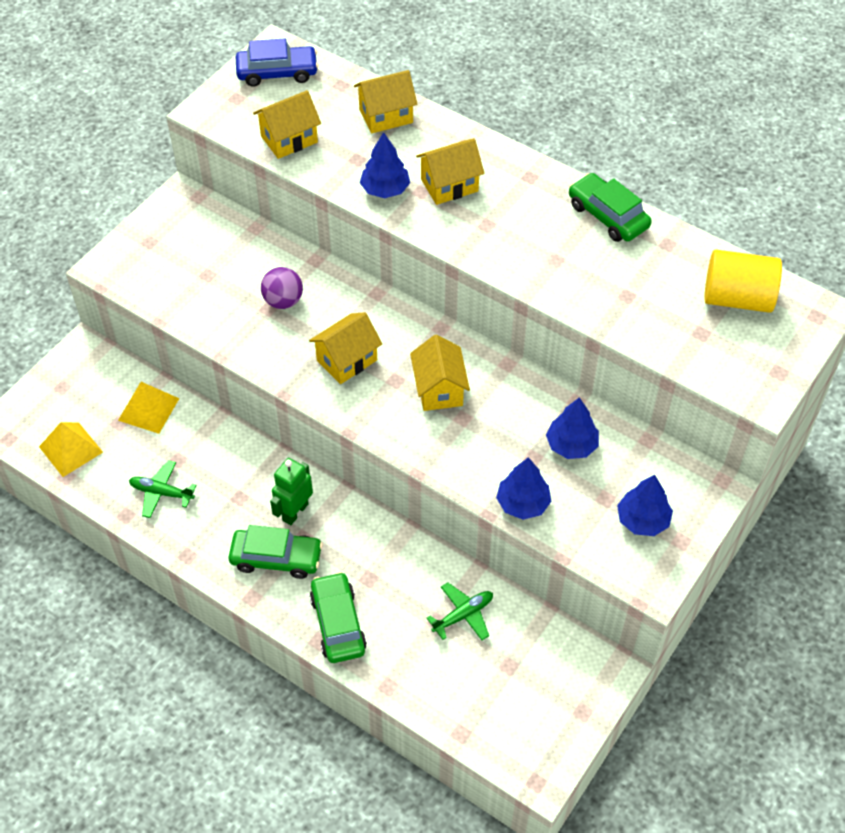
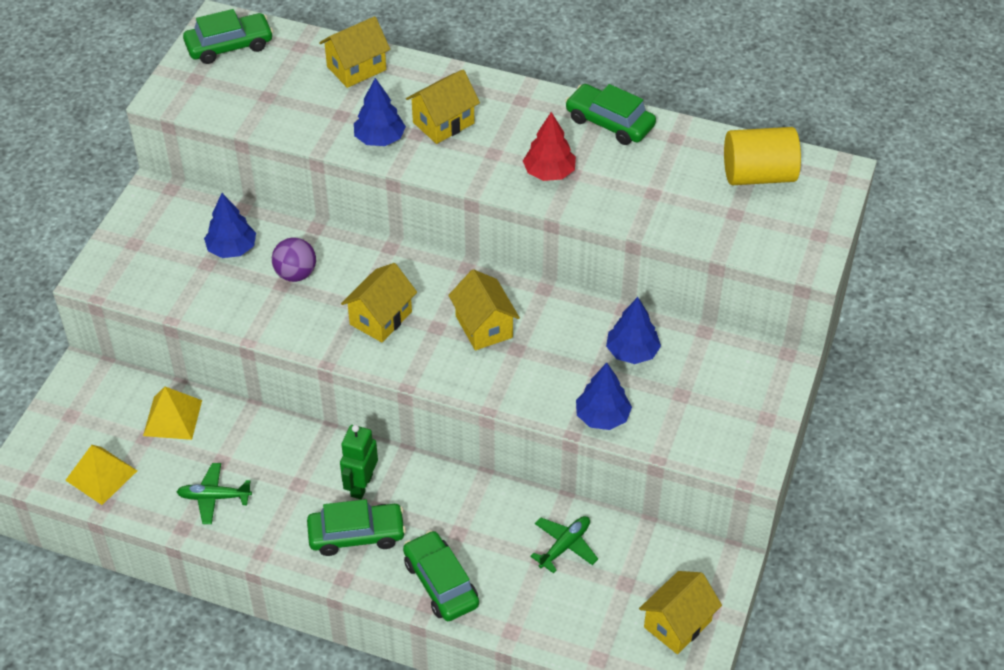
camera: 15 degrees left, 5 degrees down
blue car [236,38,318,87] -> green car [183,9,273,64]
yellow house [253,90,321,159] -> yellow house moved to [639,571,722,654]
blue tree [617,475,673,536] -> blue tree moved to [204,193,256,258]
none -> red tree [523,112,576,181]

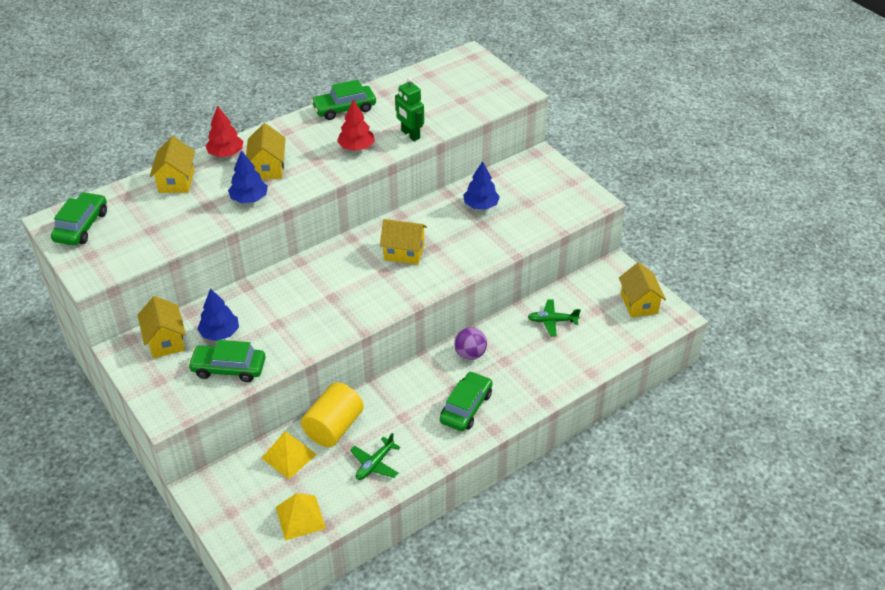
camera: 55 degrees left, 5 degrees down
purple ball [272,238,316,282] -> purple ball moved to [454,327,487,360]
green robot [340,425,378,499] -> green robot moved to [395,77,424,141]
yellow house [341,263,417,342] -> yellow house moved to [137,296,186,359]
green car [403,530,479,621] -> green car moved to [188,340,266,382]
green plane [530,516,598,573] -> green plane turned 75 degrees counterclockwise [528,300,581,337]
blue tree [576,363,632,430] -> none
yellow cylinder [724,127,801,185] -> yellow cylinder moved to [301,382,364,447]
none -> red tree [206,105,243,157]

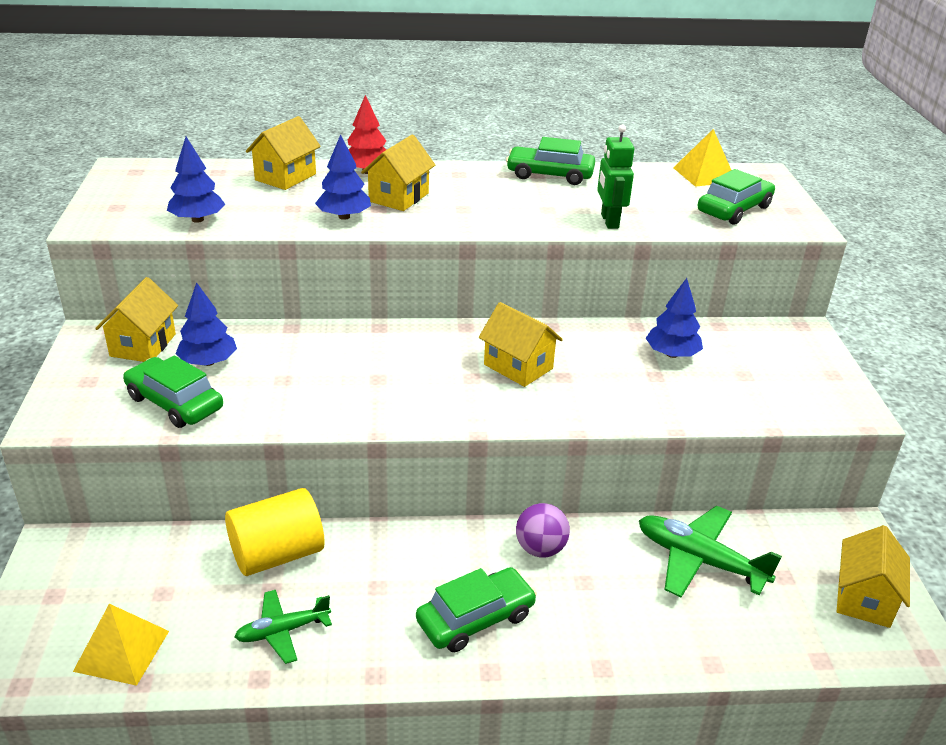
camera: 30 degrees right, 10 degrees down
green car [51,192,107,246] -> green car moved to [698,169,775,225]
yellow pyramid [262,432,317,479] -> yellow pyramid moved to [673,129,731,187]
red tree [337,100,375,151] -> none
green plane [528,300,581,337] -> green plane [639,506,782,598], size x1.62
none -> blue tree [167,137,225,223]

